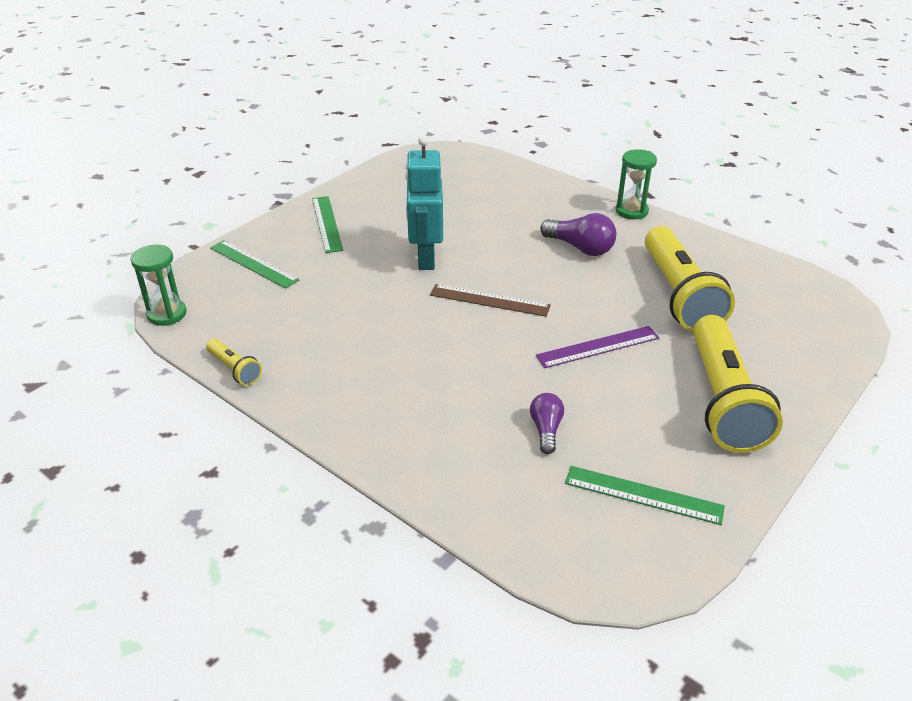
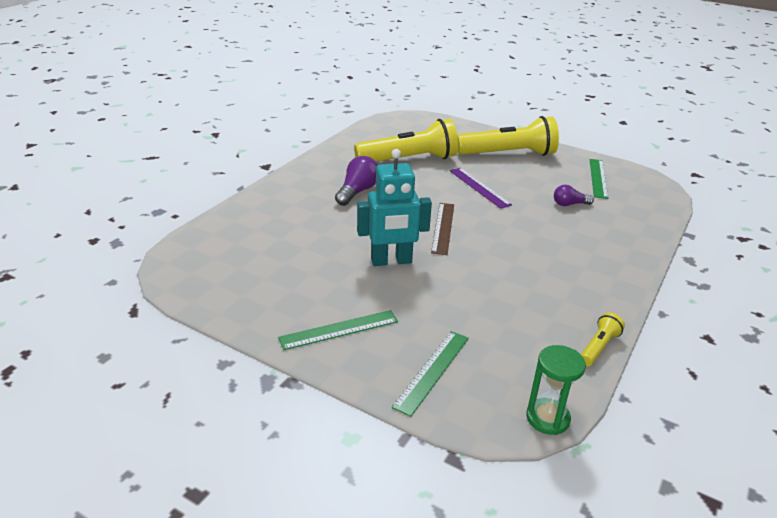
camera: 100 degrees left, 5 degrees down
green hourglass [616,149,657,220] -> none

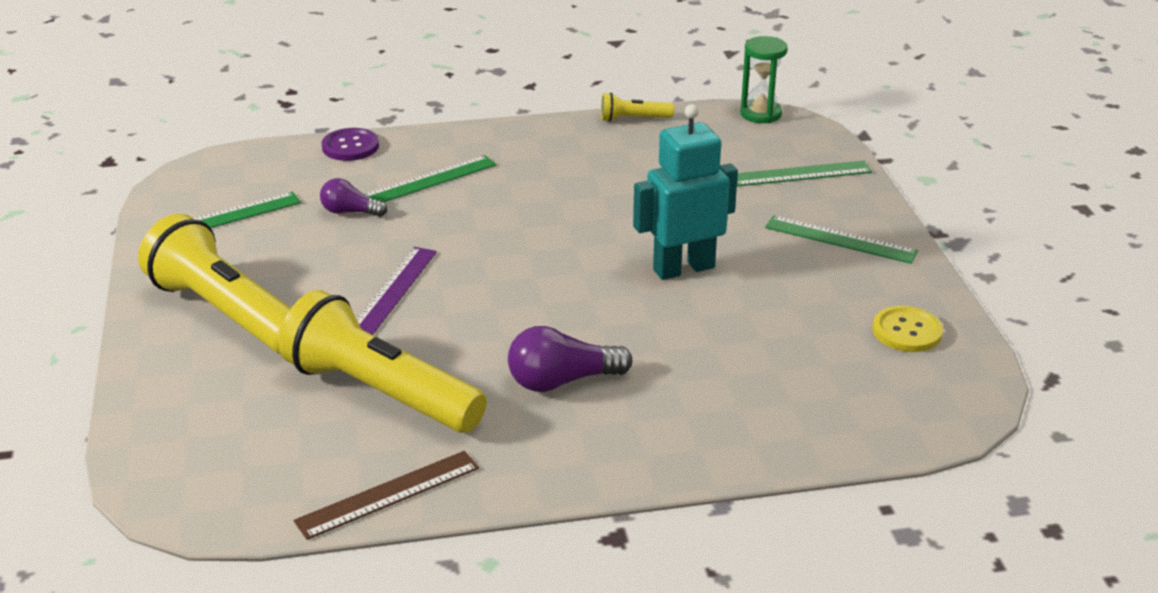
camera: 130 degrees left, 0 degrees up
turquoise robot [357,149,432,266] -> turquoise robot turned 60 degrees counterclockwise [633,104,738,280]
brown ruler [431,203,454,255] -> brown ruler moved to [294,451,479,540]
purple light bulb [554,185,594,206] -> purple light bulb turned 150 degrees clockwise [320,178,387,217]
none -> purple button [322,128,379,161]
none -> green ruler [364,155,497,202]
none -> yellow button [873,306,943,352]

